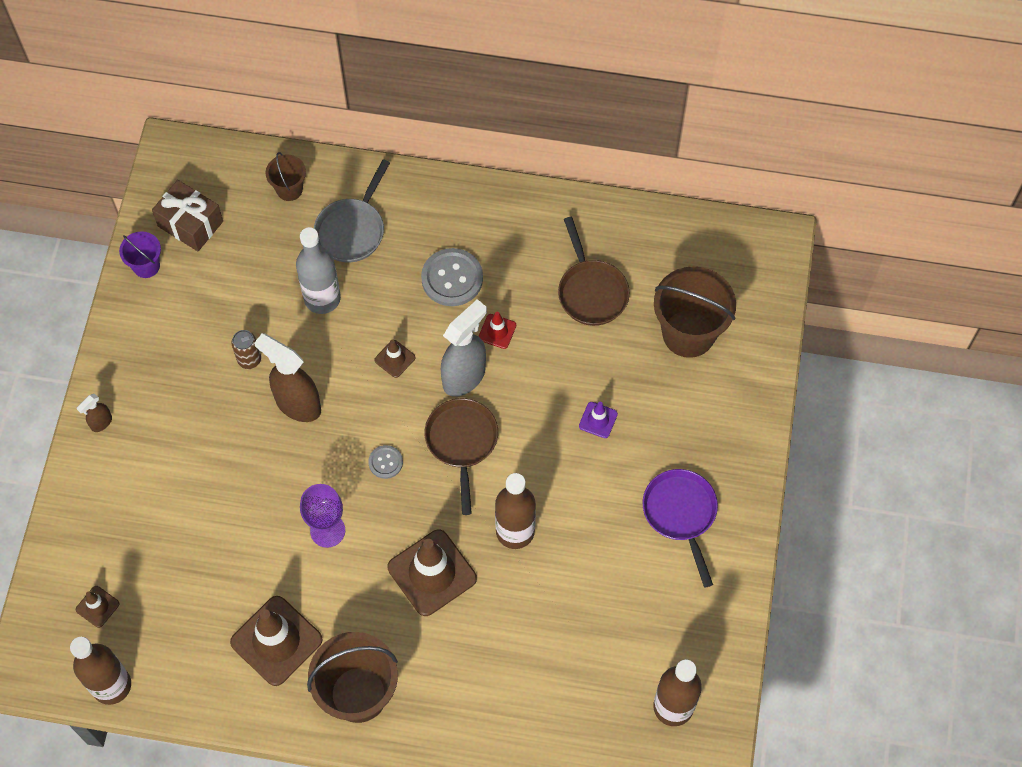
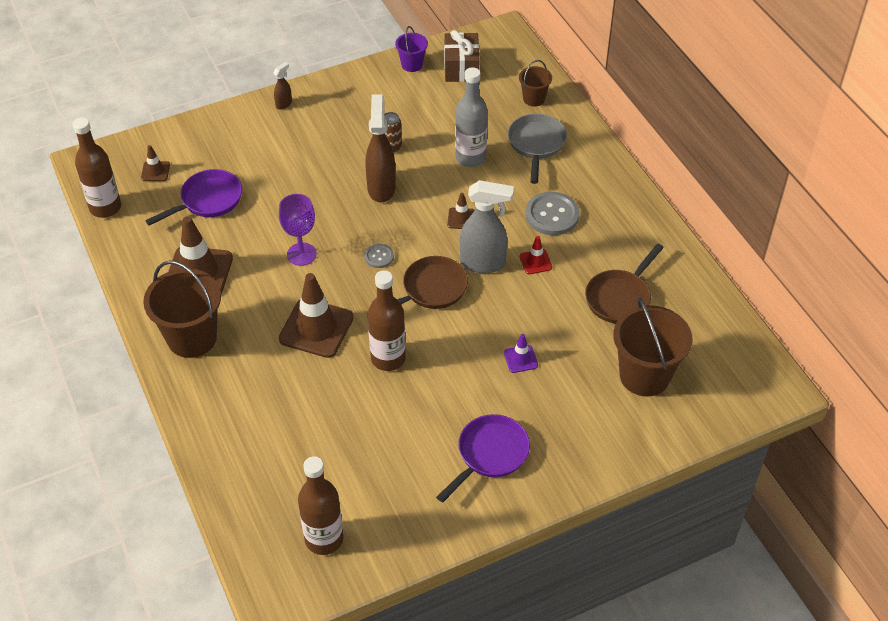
camera: 55 degrees right, 15 degrees down
brown spray bottle [76,394,112,432] -> brown spray bottle turned 120 degrees clockwise [273,62,292,110]
grey pan [314,159,390,262] -> grey pan turned 105 degrees clockwise [508,114,567,184]
none -> purple pan [145,169,242,226]

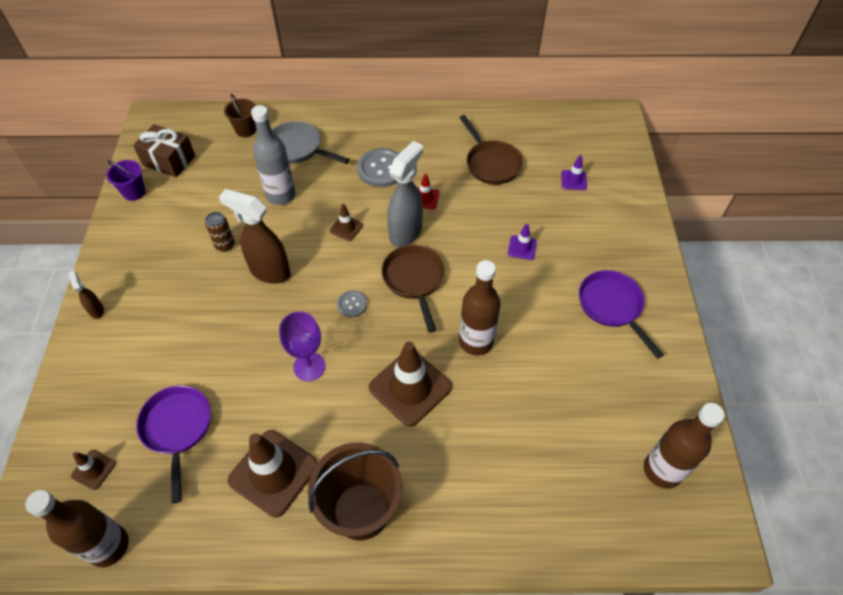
camera: 65 degrees left, 5 degrees up
brown bucket [613,298,693,397] -> purple traffic cone [561,155,587,190]

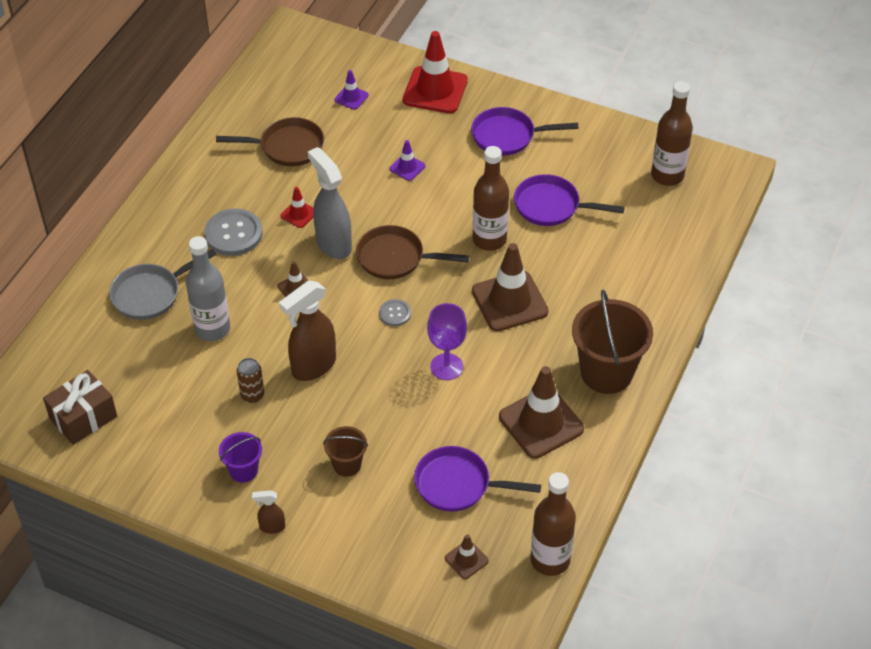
camera: 65 degrees left, 5 degrees down
purple bucket [106,160,146,201] -> purple bucket moved to [219,432,262,483]
brown bucket [224,94,256,137] -> brown bucket moved to [323,426,368,477]
none -> red traffic cone [403,31,468,113]
none -> purple pan [514,174,625,226]

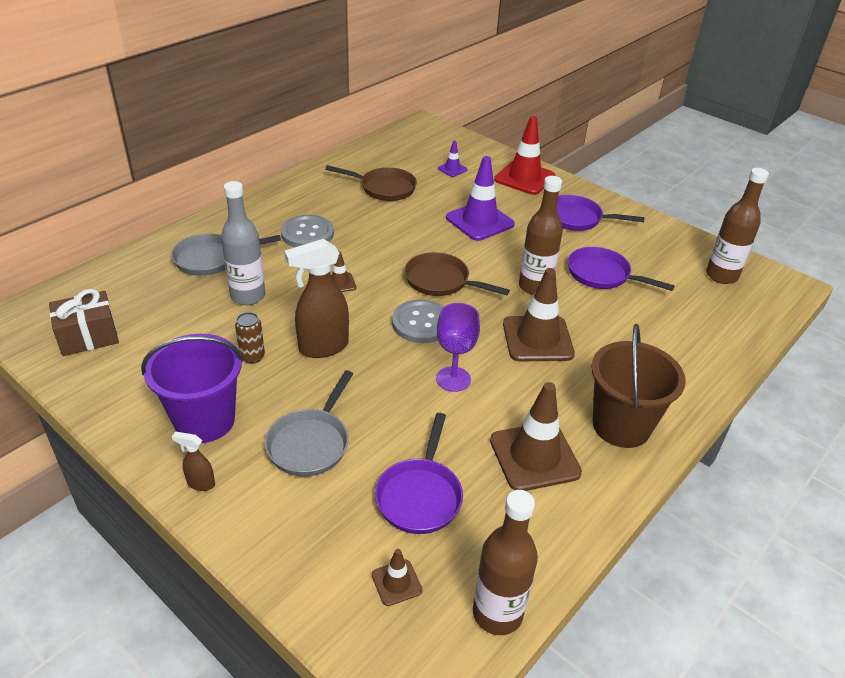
camera: 15 degrees right, 10 degrees down
purple bucket [219,432,262,483] -> purple bucket [141,334,244,443], size x1.93
red traffic cone [280,187,313,228] -> none
grey spray bottle [308,147,352,259] -> none
brown bucket [323,426,368,477] -> grey pan [265,370,353,477]
grey button [379,299,411,326] -> grey button [392,299,444,343], size x1.87
purple traffic cone [389,140,425,181] -> purple traffic cone [446,156,515,241], size x2.10
purple pan [414,446,541,512] -> purple pan turned 105 degrees counterclockwise [375,413,463,534]

